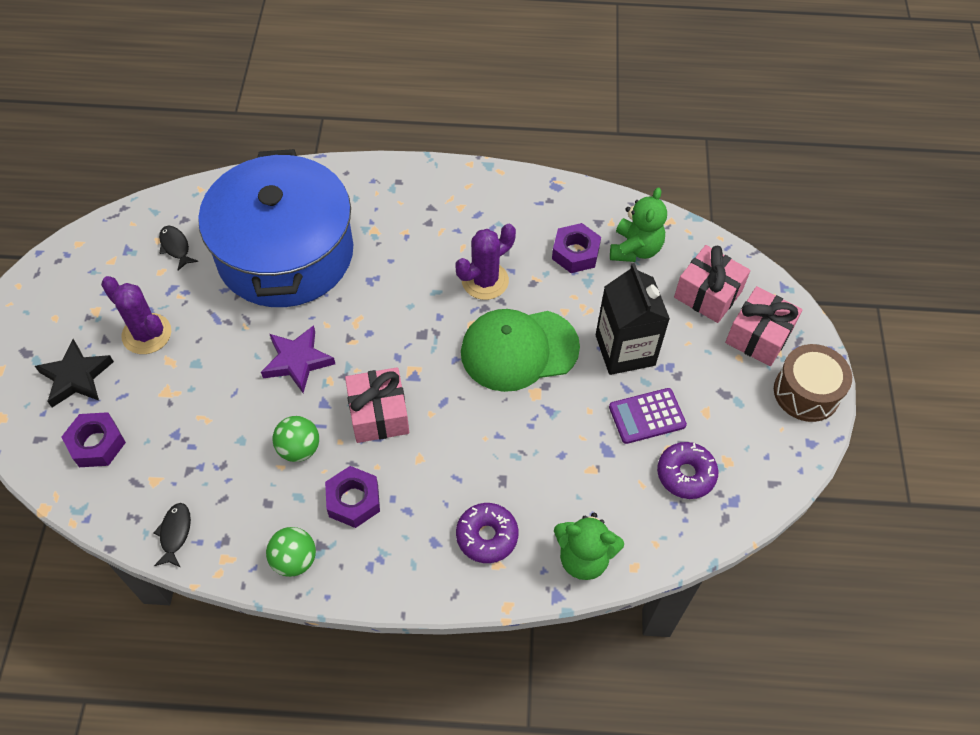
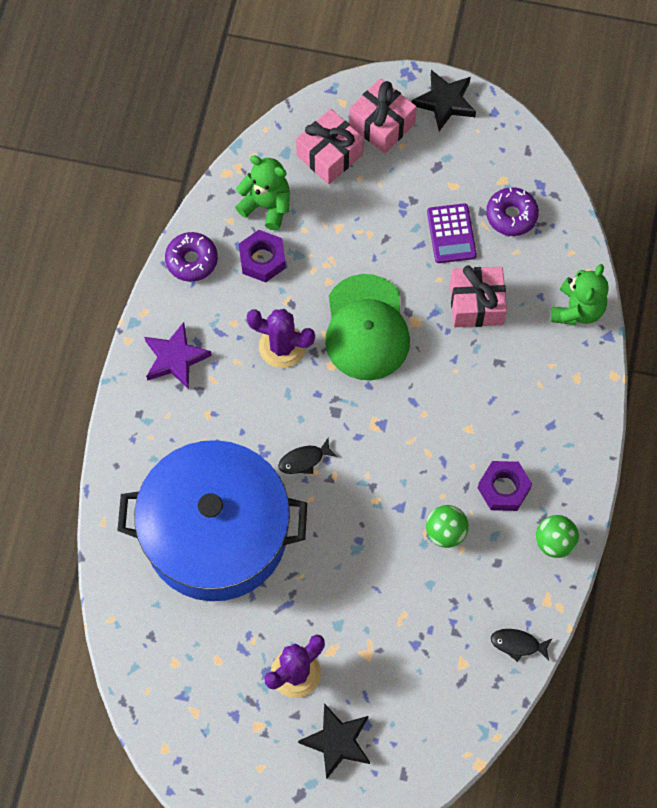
camera: 80 degrees left, 10 degrees up
purple nut [61,412,126,467] -> none
black fish [159,226,198,270] -> black fish moved to [278,438,337,474]
purple star [261,325,335,393] -> purple star moved to [144,322,212,389]
pink gift [345,367,409,443] -> pink gift moved to [450,266,507,327]
purple cactus [456,224,516,300] -> purple cactus turned 45 degrees counterclockwise [247,309,315,368]
purple donut [456,503,518,563] -> purple donut moved to [165,232,218,282]
black carton [596,263,670,375] -> none
brown drum [774,344,852,422] -> black star [412,70,476,131]

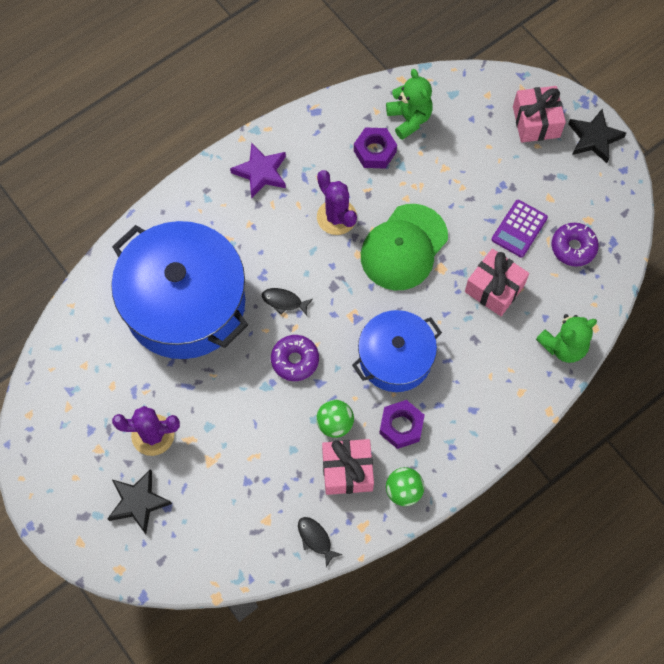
camera: 40 degrees right, 0 degrees up
purple donut [165,232,218,282] -> purple donut moved to [271,335,319,381]
pink gift [296,109,364,184] -> pink gift moved to [322,439,374,495]
none -> blue pot [352,310,442,392]

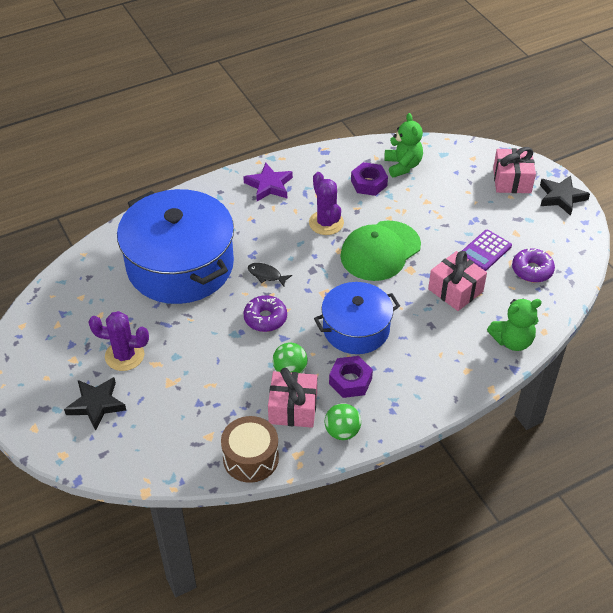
camera: 10 degrees right, 20 degrees down
black fish [298,517,343,567] -> brown drum [221,416,279,483]

